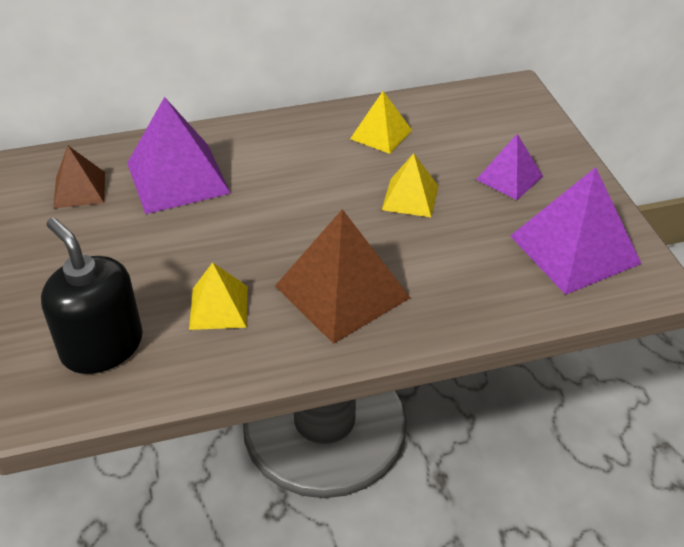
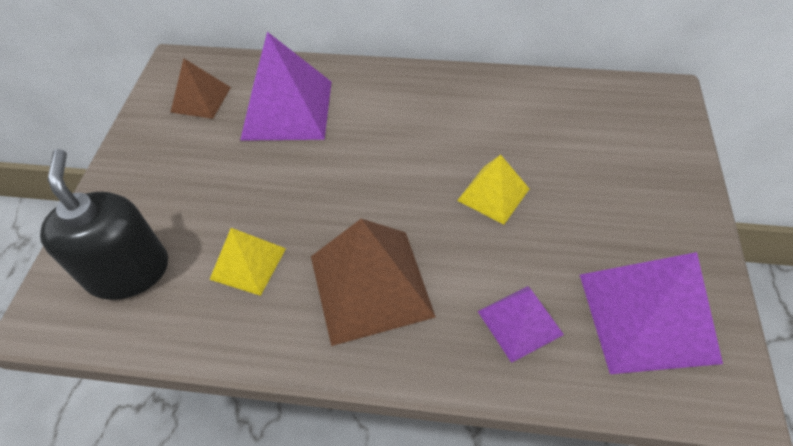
camera: 25 degrees right, 10 degrees up
yellow pyramid [350,91,412,154] -> none
purple pyramid [476,134,543,200] -> purple pyramid moved to [478,286,564,363]

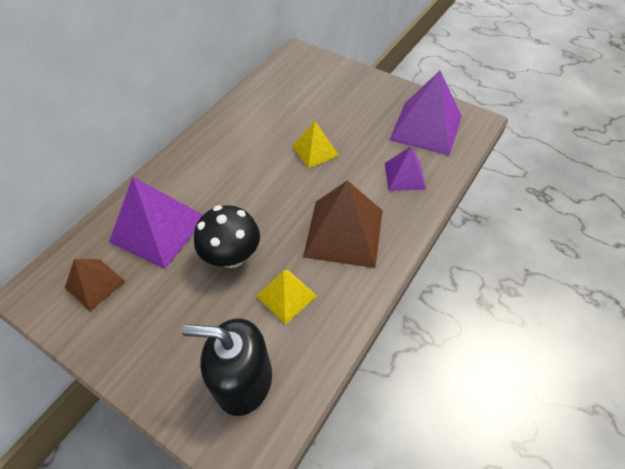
camera: 65 degrees left, 0 degrees up
none -> black mushroom [194,205,260,268]

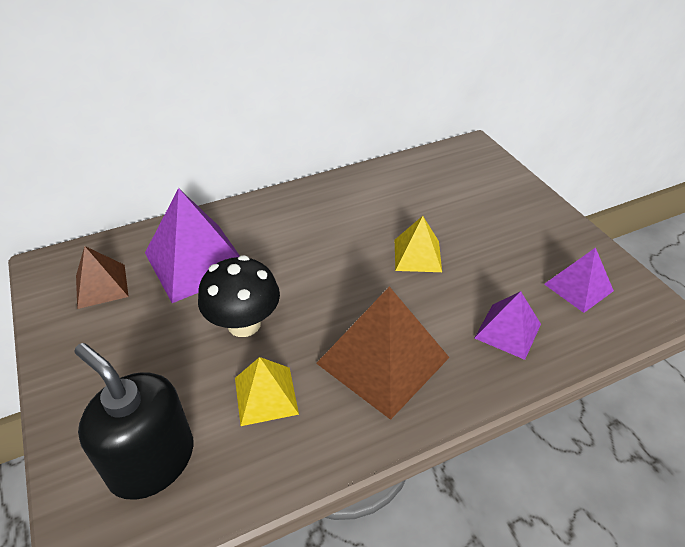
camera: 30 degrees right, 10 degrees down
purple pyramid [390,71,462,156] -> purple pyramid [544,247,614,313], size x0.57

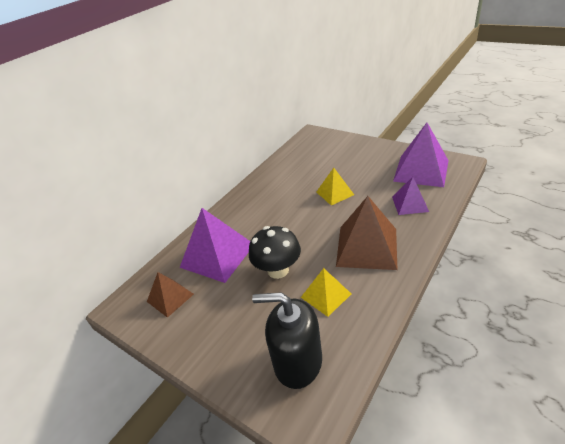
camera: 25 degrees left, 5 degrees down
purple pyramid [544,247,614,313] -> purple pyramid [393,123,449,187], size x1.76

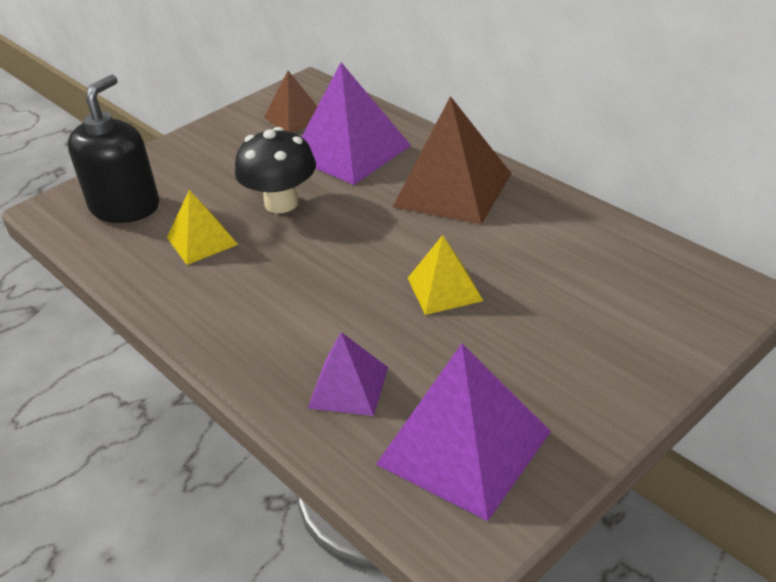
camera: 100 degrees right, 0 degrees up
brown pyramid [336,196,398,270] -> brown pyramid moved to [393,96,511,225]

